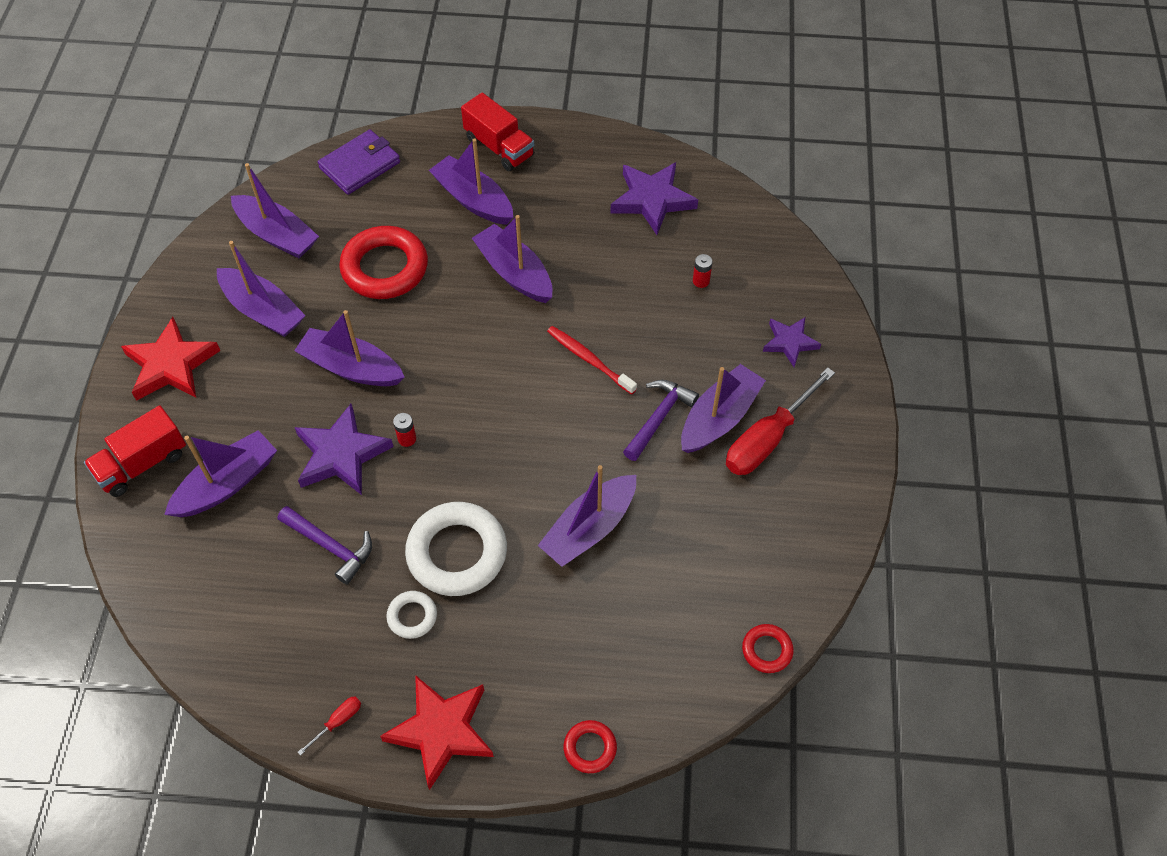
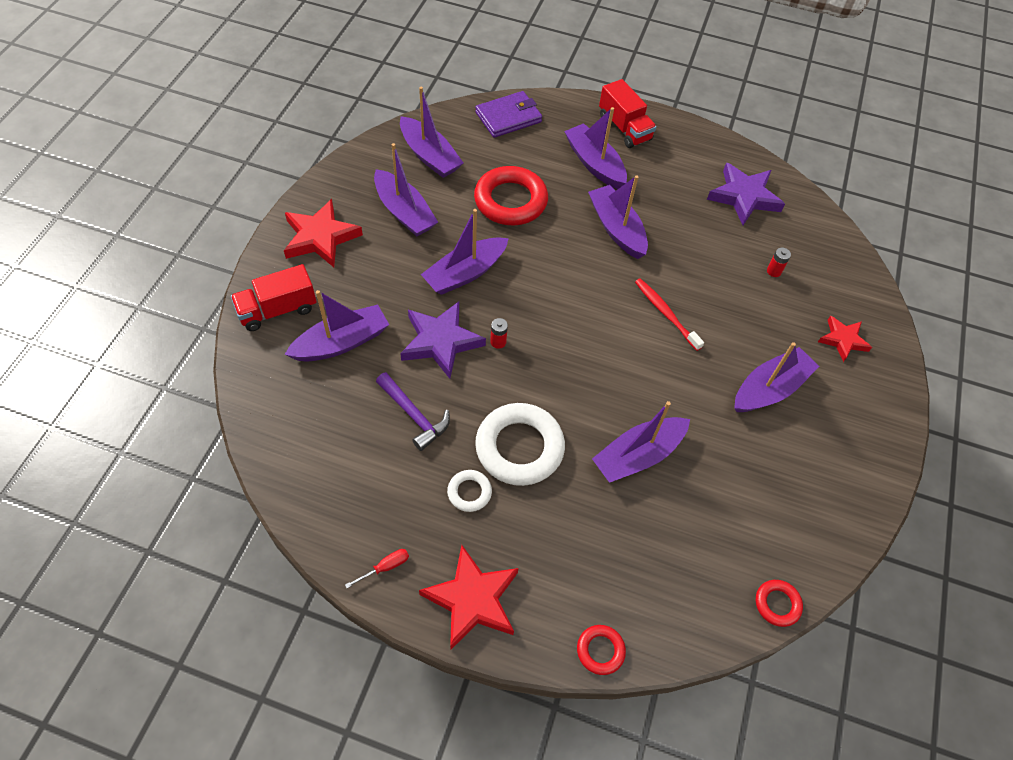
camera: 10 degrees right, 0 degrees up
purple boat [294,310,405,386] -> purple boat turned 75 degrees counterclockwise [421,209,509,295]
purple hammer [623,380,699,461] -> none
red screwdriver [726,367,835,475] -> none
purple star [763,318,821,367] -> red star [818,316,872,362]

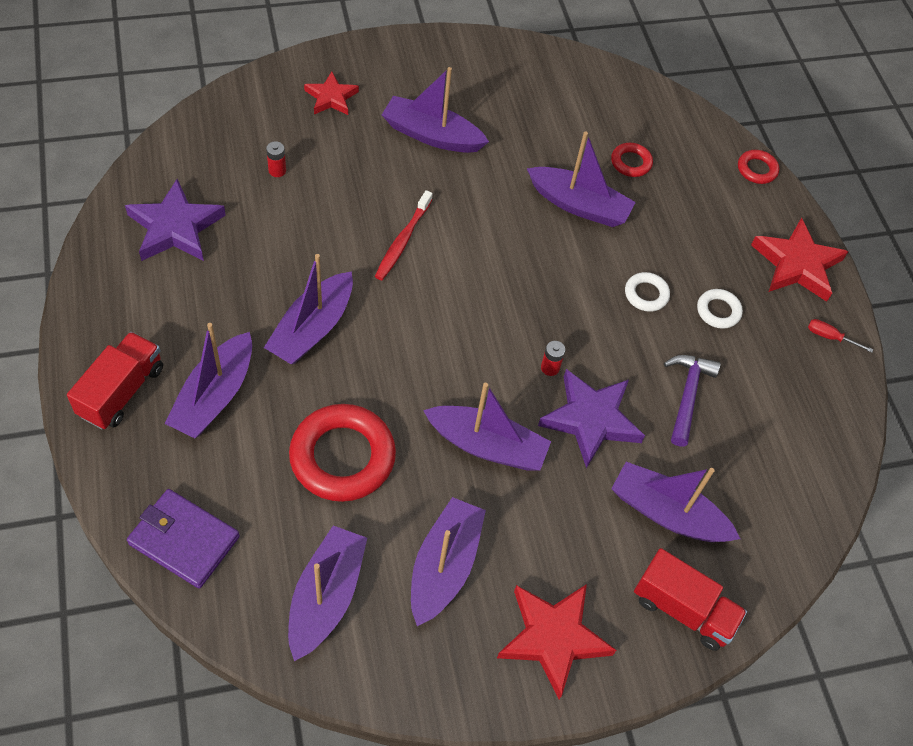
camera: 125 degrees left, 0 degrees up
white ring [475,403,565,486] -> white ring [625,272,670,312], size x0.48
red ring [756,580,803,627] -> red ring moved to [611,143,653,177]

